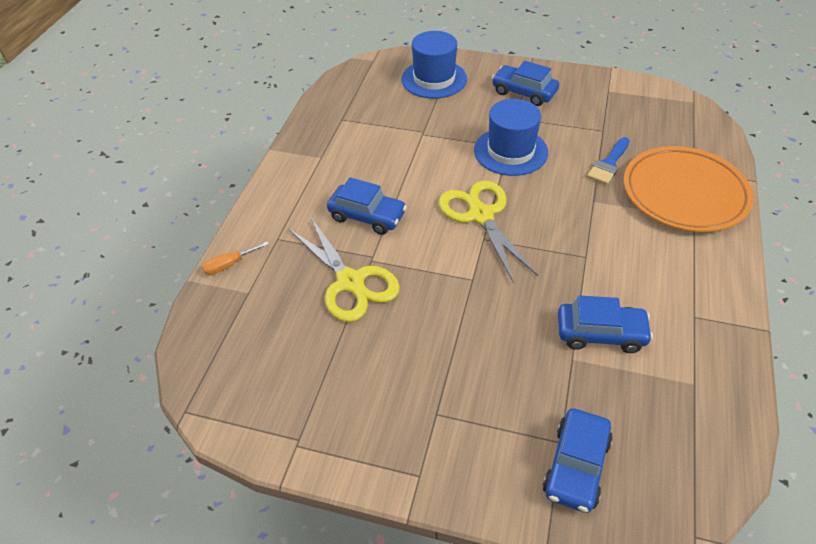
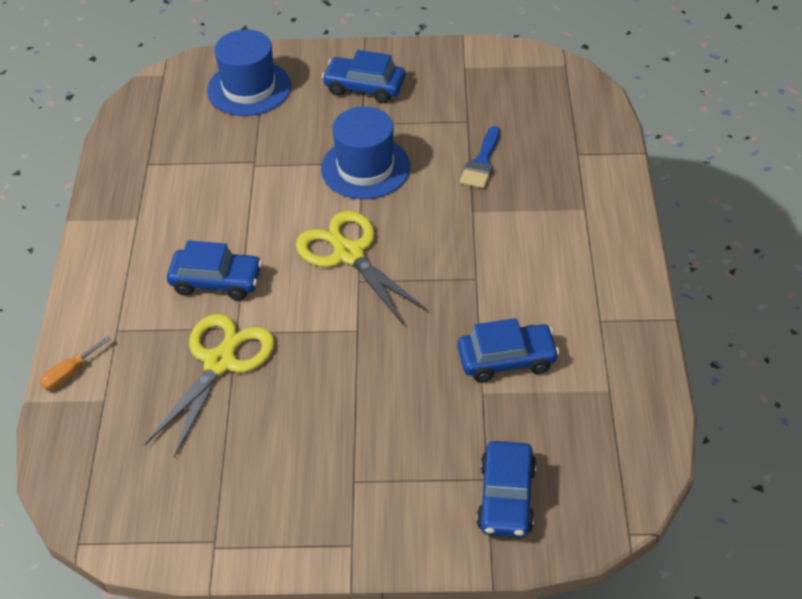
camera: 15 degrees left, 0 degrees up
yellow scissors [288,216,400,322] -> yellow scissors turned 105 degrees counterclockwise [144,314,275,458]
orange plate [624,146,754,232] -> none

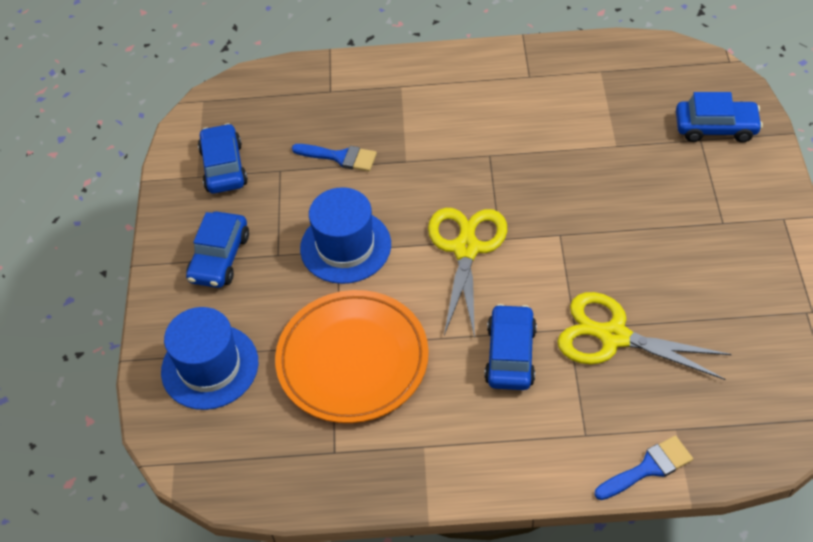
camera: 90 degrees left, 5 degrees up
orange screwdriver [40,336,111,390] -> blue brush [595,436,693,500]
yellow scissors [296,211,428,325] -> yellow scissors turned 135 degrees clockwise [428,208,507,338]
blue car [458,318,559,382] -> blue car moved to [198,123,248,194]
none -> orange plate [275,290,429,423]

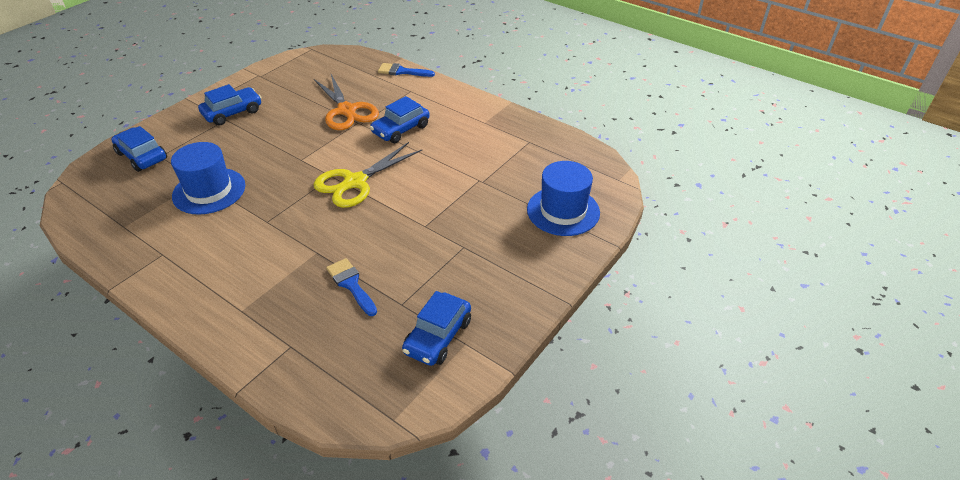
camera: 145 degrees left, 10 degrees down
blue car [186,212,249,288] -> blue car moved to [198,84,262,126]
orange plate [275,290,429,423] -> none
blue hat [300,187,391,284] -> blue hat moved to [171,142,245,215]
yellow scissors [558,292,732,380] -> orange scissors [314,74,379,130]

